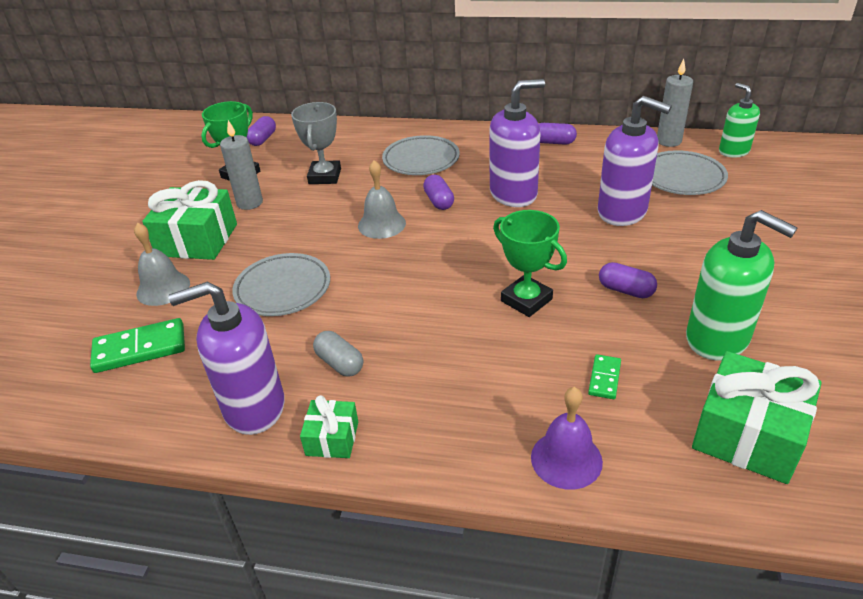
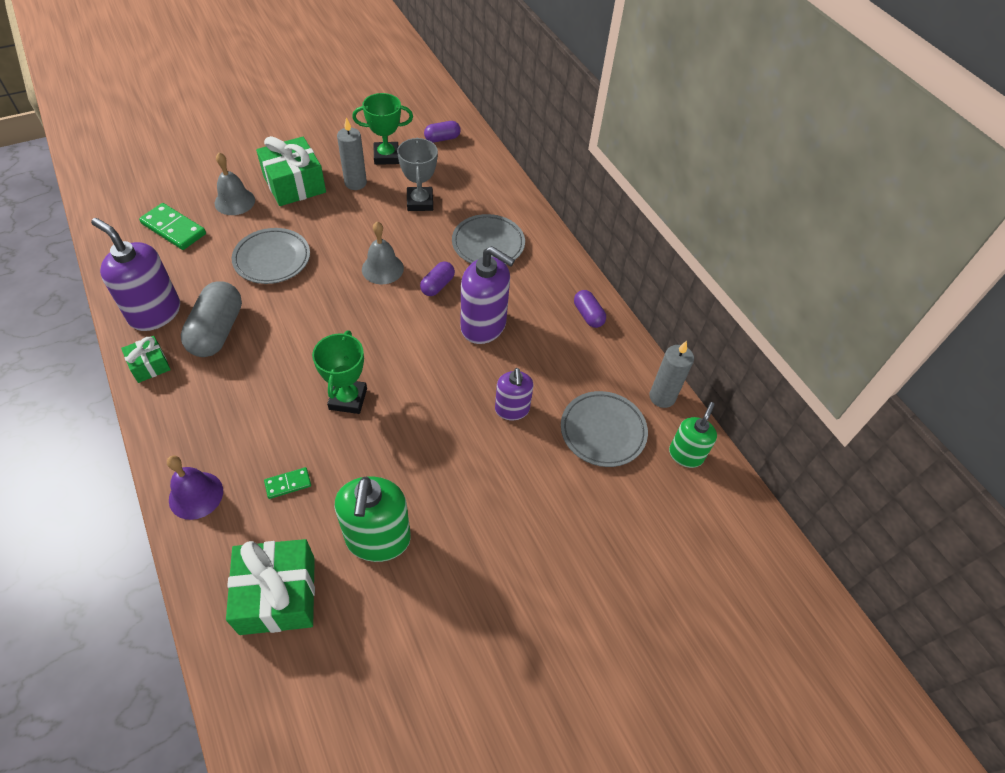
camera: 45 degrees right, 15 degrees up
grey trophy [291,102,341,184] -> grey trophy turned 60 degrees counterclockwise [397,138,438,211]
grey capsule [313,331,363,377] -> grey capsule [181,281,242,357], size x1.82
purple soap dispenser [598,96,672,226] -> purple soap dispenser [495,368,533,420], size x0.61
purple capsule [599,262,657,298] -> none

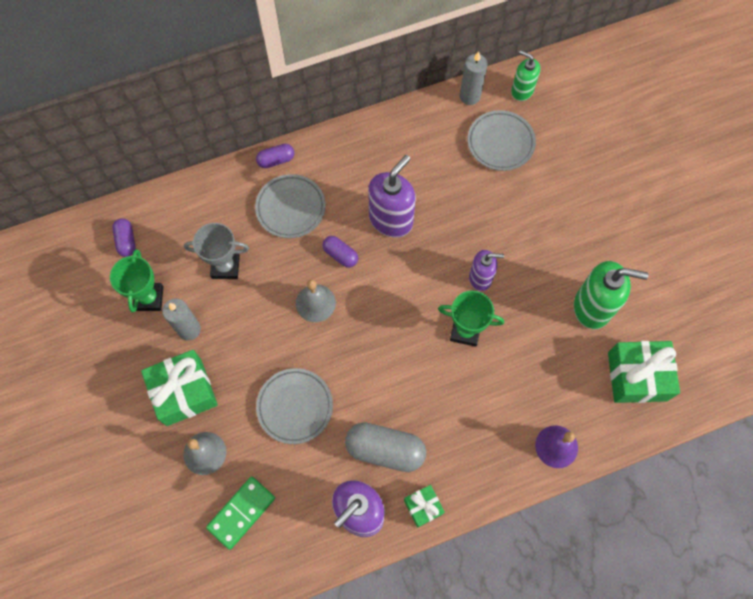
camera: 80 degrees left, 15 degrees up
green domino [264,467,311,499] -> none
purple soap dispenser [495,368,533,420] -> purple soap dispenser moved to [469,250,504,291]
purple capsule [574,290,606,328] -> purple capsule moved to [256,144,295,168]

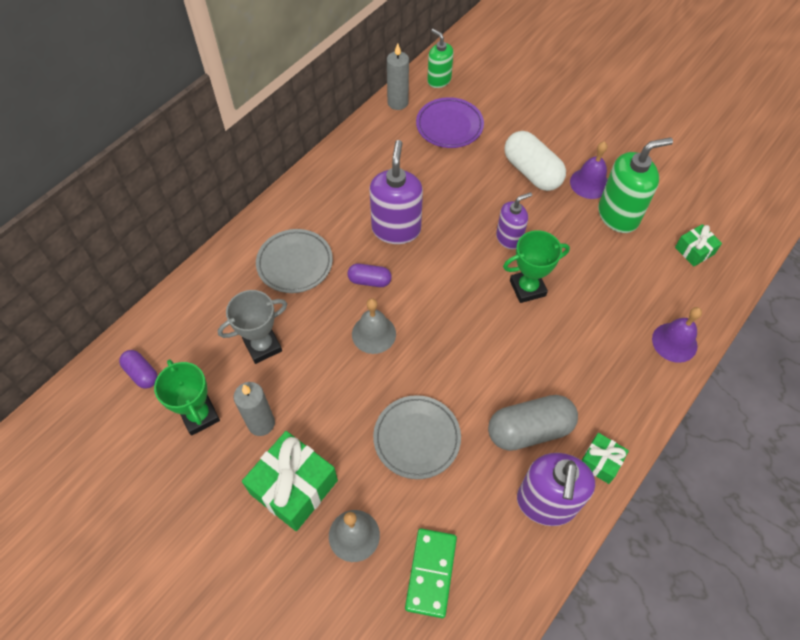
camera: 30 degrees left, 10 degrees down
purple capsule [256,144,295,168] -> none
grey plate [468,110,536,171] -> purple plate [416,97,484,148]
green soap dispenser [511,50,540,101] -> green soap dispenser turned 45 degrees clockwise [427,29,454,88]
green gift [608,341,680,403] -> green gift [675,224,722,266], size x0.53
none -> white capsule [504,131,566,191]
none -> purple bell [570,141,608,199]

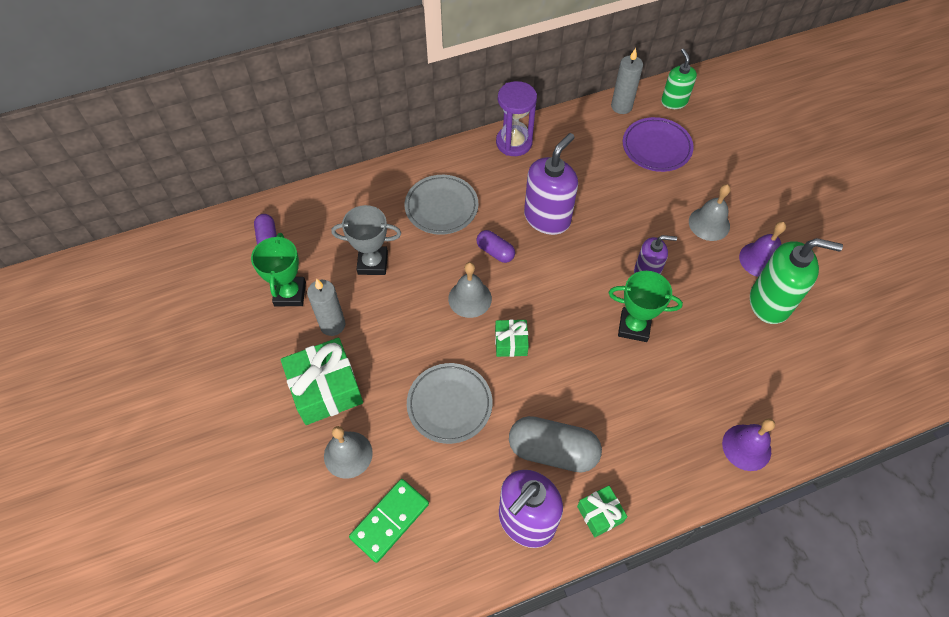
camera: 30 degrees right, 0 degrees up
white capsule [504,131,566,191] -> grey bell [689,184,731,241]
green gift [675,224,722,266] -> green gift moved to [495,319,529,357]
none -> purple hourglass [496,81,537,156]

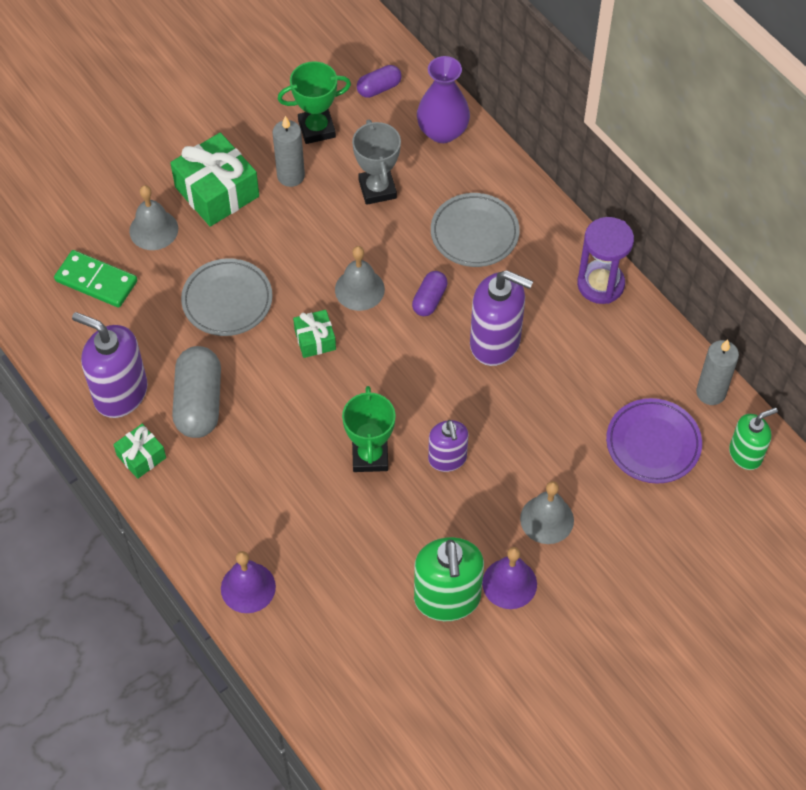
camera: 75 degrees right, 0 degrees up
none -> purple vase [417,56,470,143]

